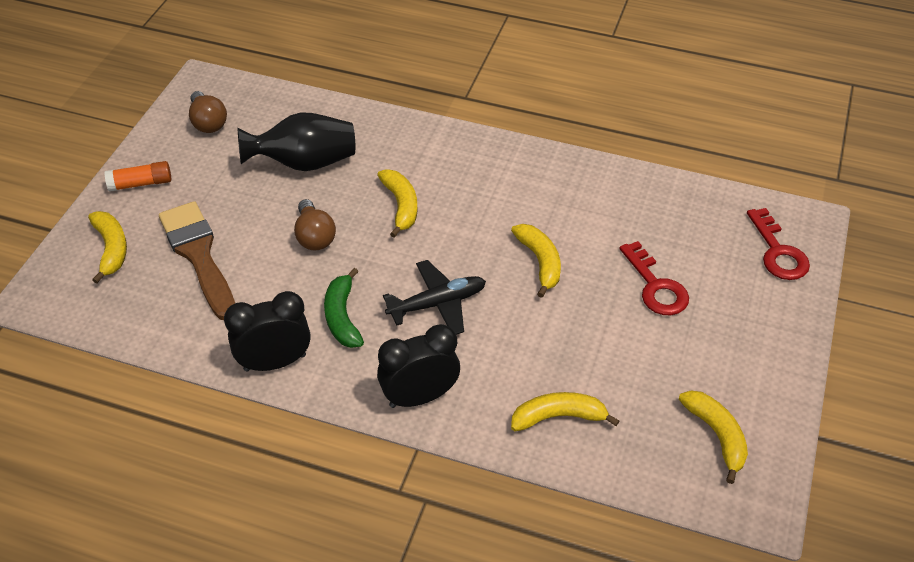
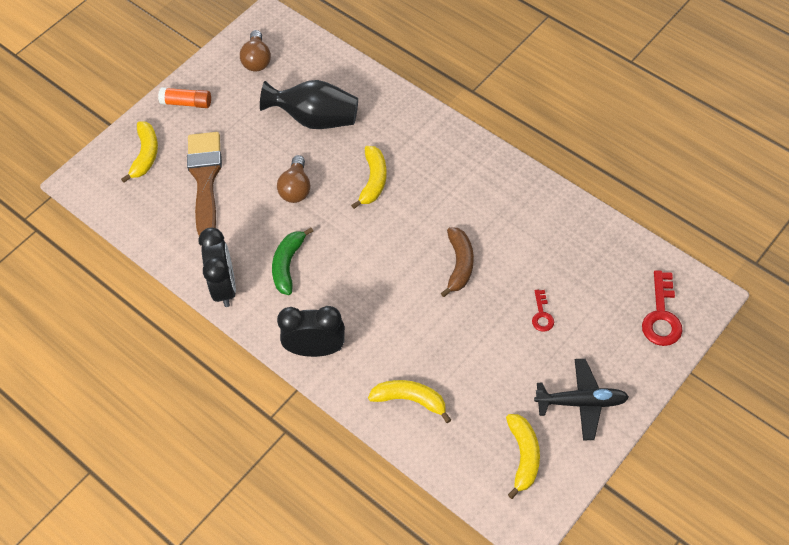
camera: 25 degrees right, 10 degrees up
black clock [224,291,311,371] -> black clock turned 75 degrees clockwise [199,228,236,307]
black plane [383,260,486,335] -> black plane moved to [534,359,629,440]
yellow banana [511,224,561,298] -> brown banana [441,227,474,297]
red key [619,241,689,315] -> red key [532,290,554,332], size x0.56

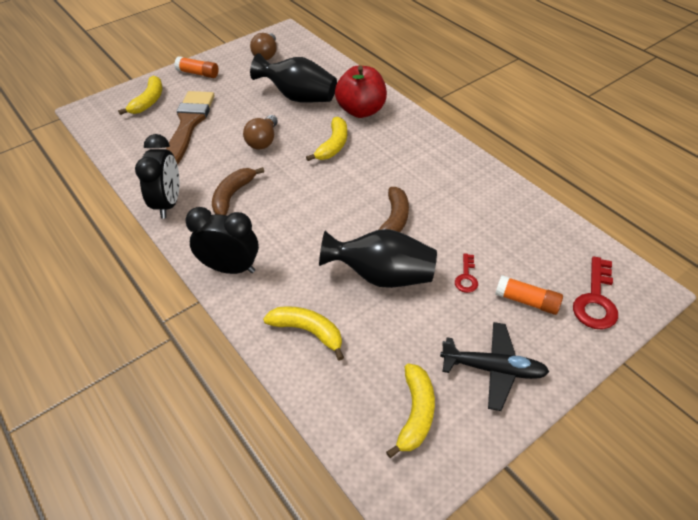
camera: 10 degrees right, 10 degrees down
green banana [272,227,313,295] -> brown banana [212,167,264,215]
none -> black vase [319,229,437,288]
none -> red apple [335,66,387,118]
none -> orange glue stick [495,275,563,315]

